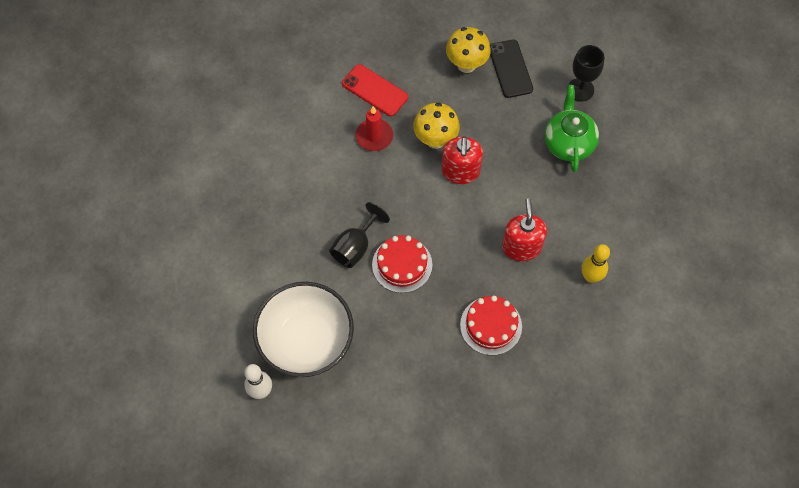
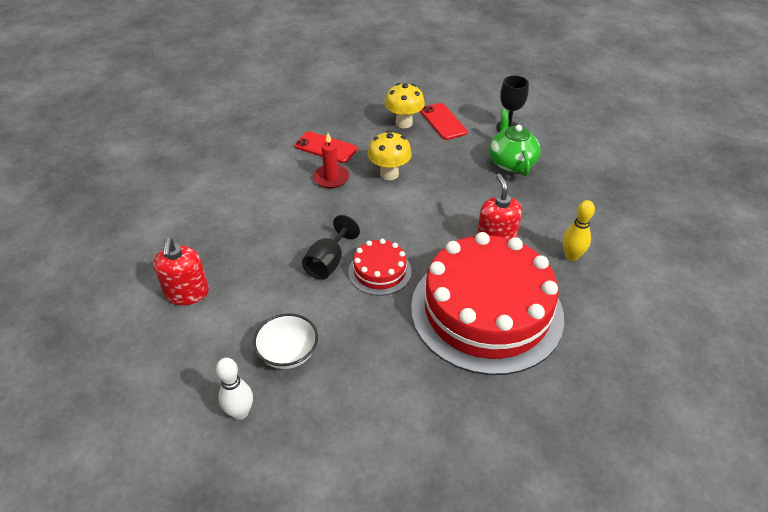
camera: 10 degrees left, 20 degrees down
white bowl [253,282,354,377] -> white bowl [253,313,318,369], size x0.57
red soap dispenser [441,136,483,184] -> red soap dispenser moved to [153,237,209,305]
red cake [460,296,522,355] -> red cake [411,232,564,375], size x2.26
black phone [490,39,533,98] -> red phone [420,103,467,140]

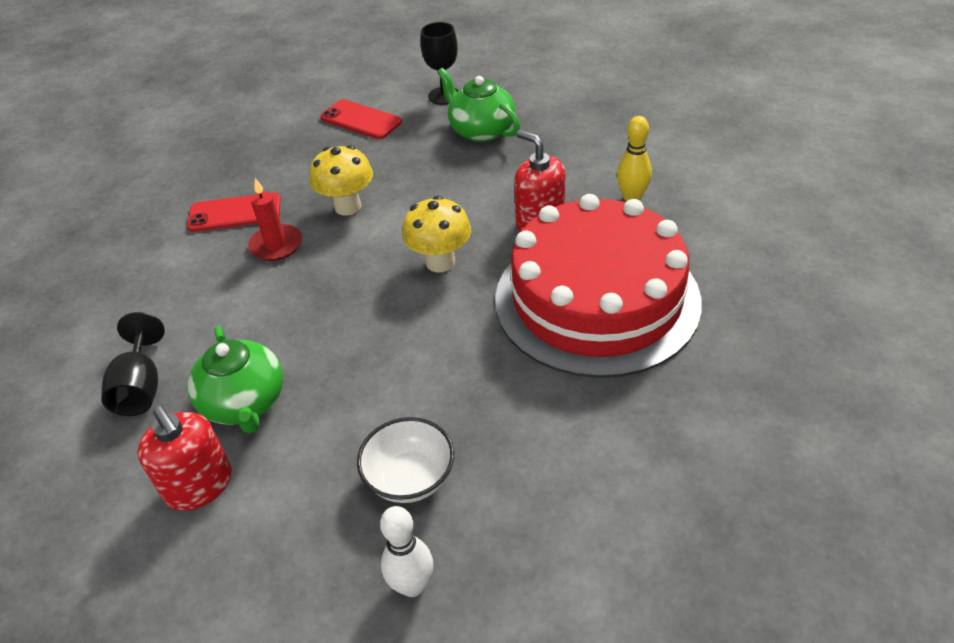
camera: 30 degrees left, 0 degrees up
black goblet [302,215,360,280] -> black goblet moved to [101,312,165,416]
red cake [348,239,412,296] -> none
yellow mushroom [385,83,425,128] -> yellow mushroom moved to [402,196,471,273]
none -> green teapot [188,326,283,433]

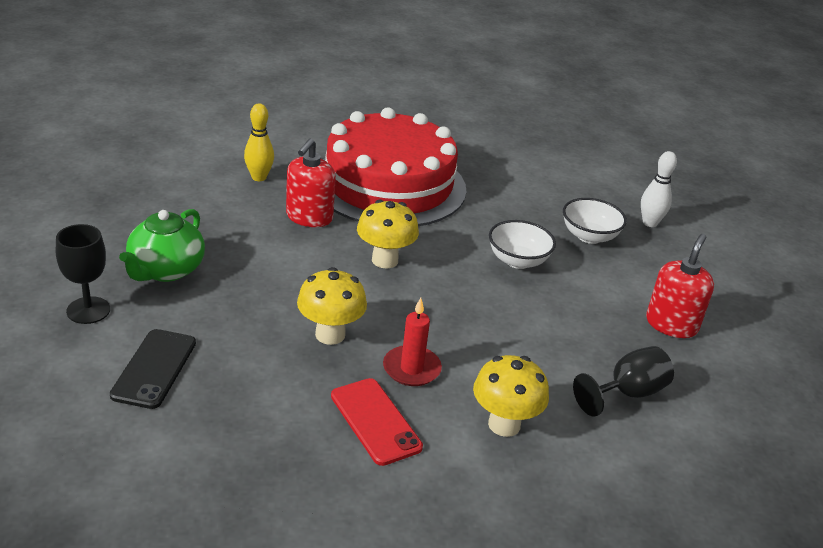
camera: 120 degrees left, 10 degrees down
green teapot [188,326,283,433] -> none
red phone [321,99,402,139] -> black phone [110,329,196,409]
none -> yellow mushroom [473,355,549,437]
none -> white bowl [489,220,556,269]

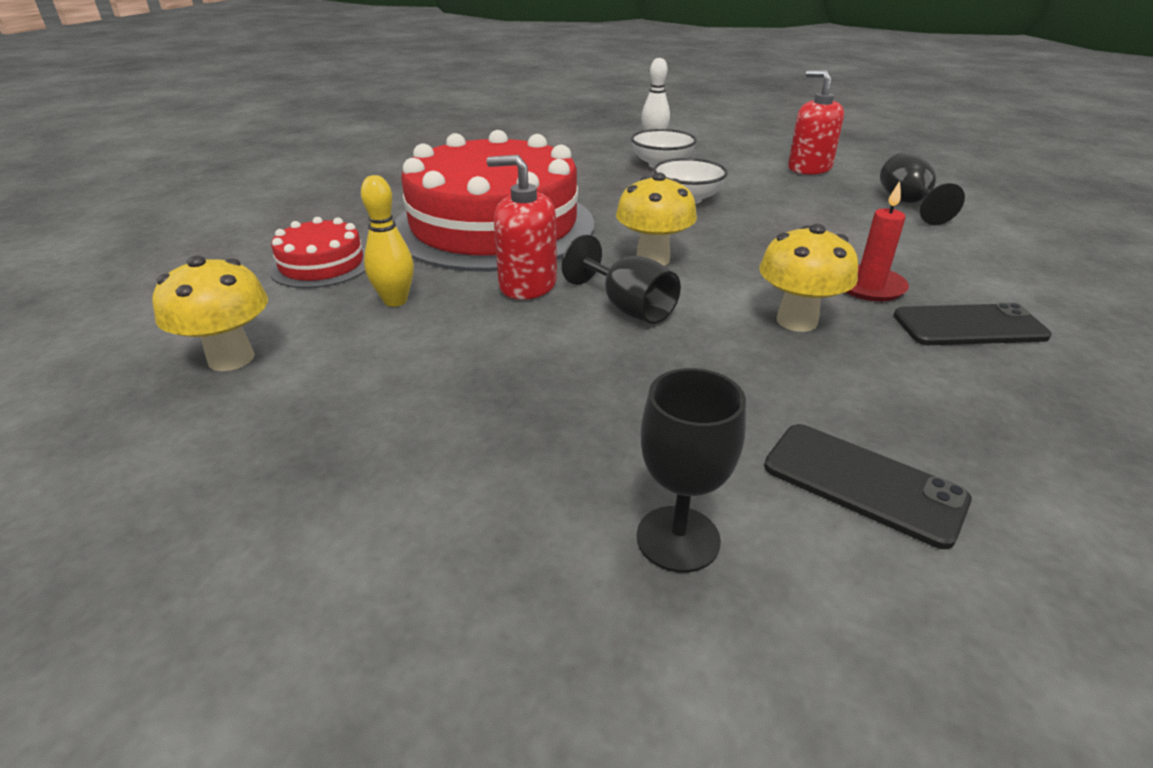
camera: 60 degrees left, 0 degrees up
green teapot [119,209,205,282] -> none
red soap dispenser [286,139,336,227] -> red soap dispenser turned 150 degrees clockwise [487,155,557,300]
red phone [331,378,423,466] -> black phone [893,303,1052,345]
yellow mushroom [473,355,549,437] -> yellow mushroom moved to [152,255,268,371]
none -> red cake [269,217,365,288]
none -> black goblet [562,235,681,324]

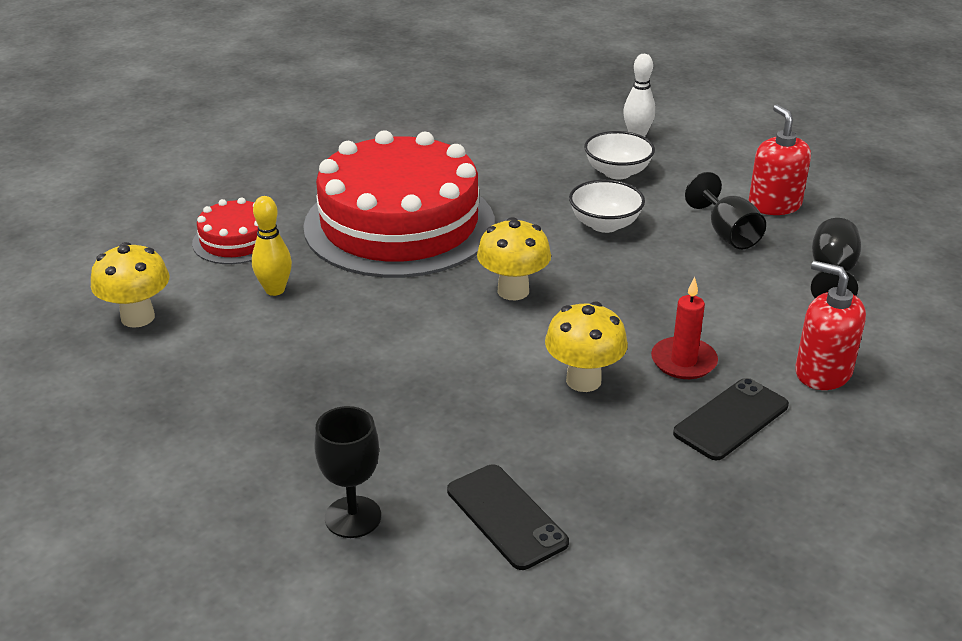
camera: 20 degrees right, 0 degrees up
red soap dispenser [487,155,557,300] -> red soap dispenser moved to [795,261,866,390]
black goblet [562,235,681,324] -> black goblet moved to [685,172,766,249]
black phone [893,303,1052,345] -> black phone turned 60 degrees counterclockwise [673,378,789,460]

